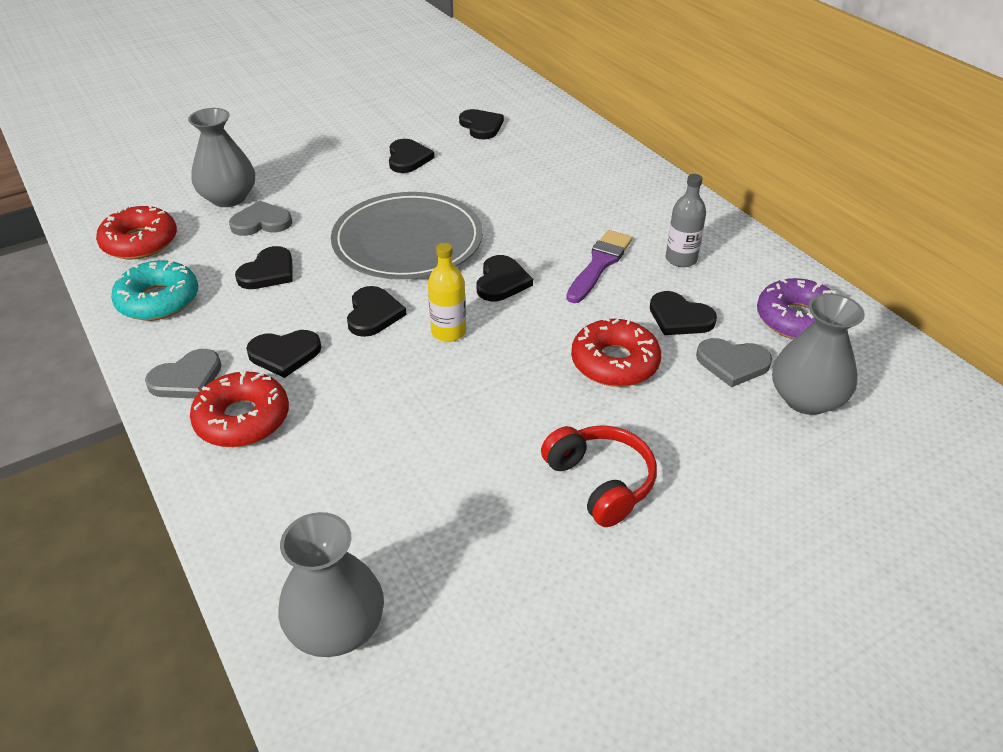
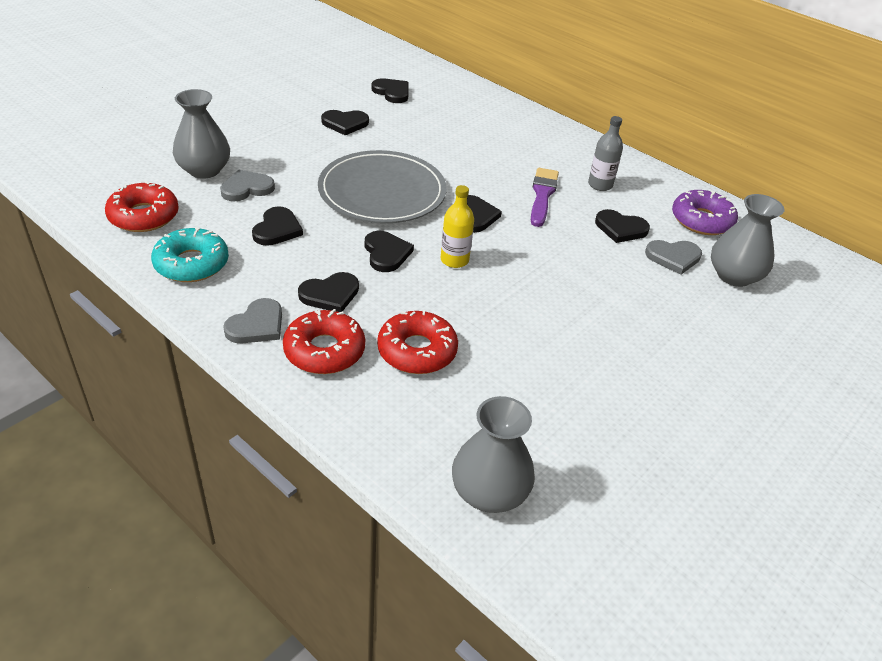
camera: 20 degrees left, 0 degrees up
black heart [389,139,435,173] -> black heart turned 105 degrees clockwise [321,110,369,135]
red headphones [541,425,657,527] -> none
red donut [571,317,661,387] -> red donut moved to [377,310,458,374]

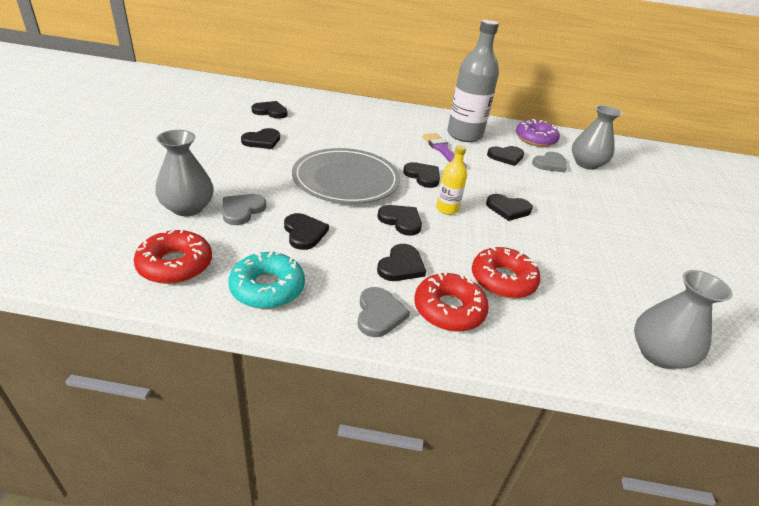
camera: 35 degrees left, 5 degrees down
grey bottle [588,116,623,191] -> grey bottle [447,20,499,142], size x2.02
none -> black heart [486,194,533,221]

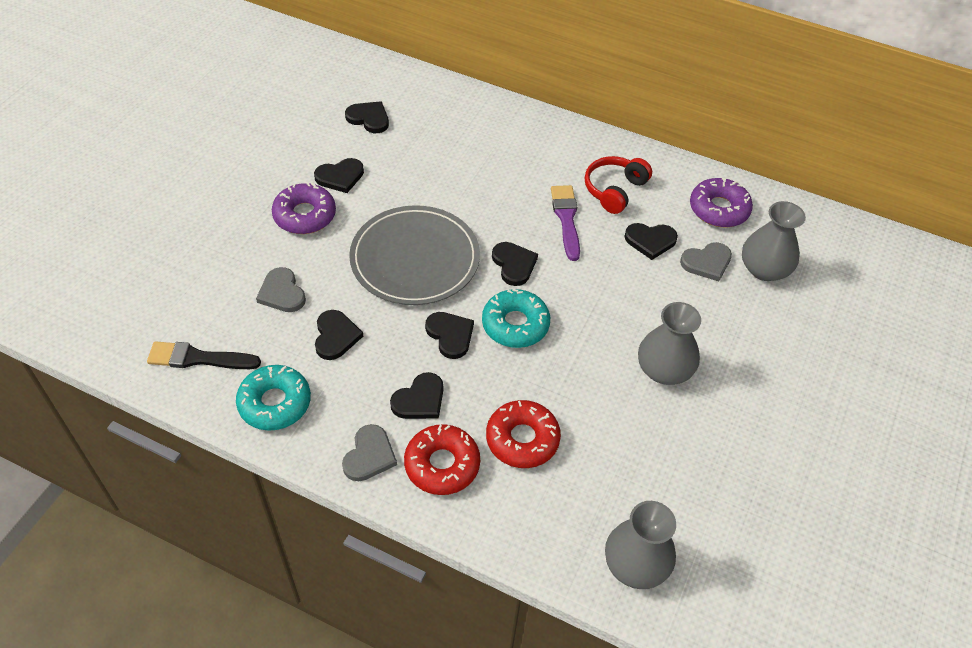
camera: 20 degrees right, 15 degrees up
red donut [133,229,212,284] -> black brush [147,341,261,369]
grey vase [155,130,214,216] -> grey vase moved to [638,302,701,385]
grey heart [222,194,266,225] -> grey heart turned 75 degrees counterclockwise [256,267,306,312]
yellow bottle [436,145,467,215] -> turquoise donut [482,289,550,348]
grey bottle [447,20,499,142] -> red headphones [585,156,652,214]
black heart [486,194,533,221] -> none
none -> purple donut [272,183,336,234]

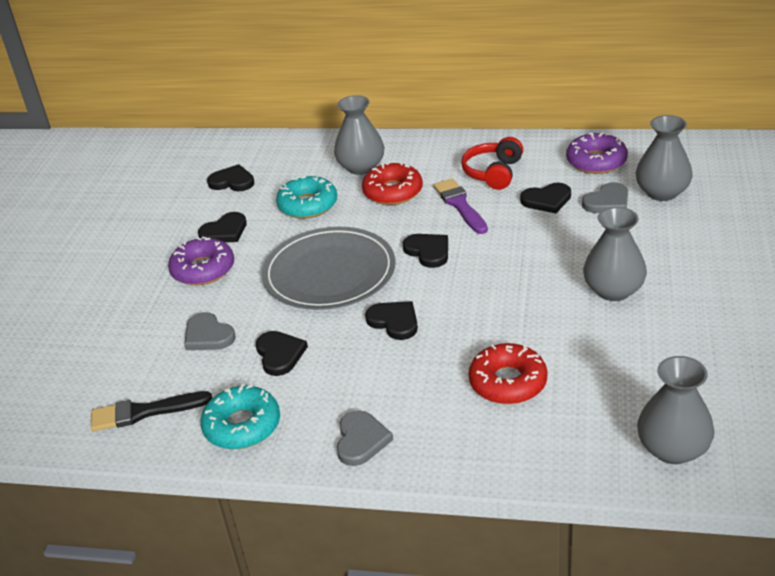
camera: 10 degrees left, 15 degrees down
black heart [390,372,444,419] -> none
red donut [404,424,480,495] -> red donut moved to [362,162,423,205]
turquoise donut [482,289,550,348] -> turquoise donut moved to [276,176,337,219]
none -> grey vase [334,95,384,175]

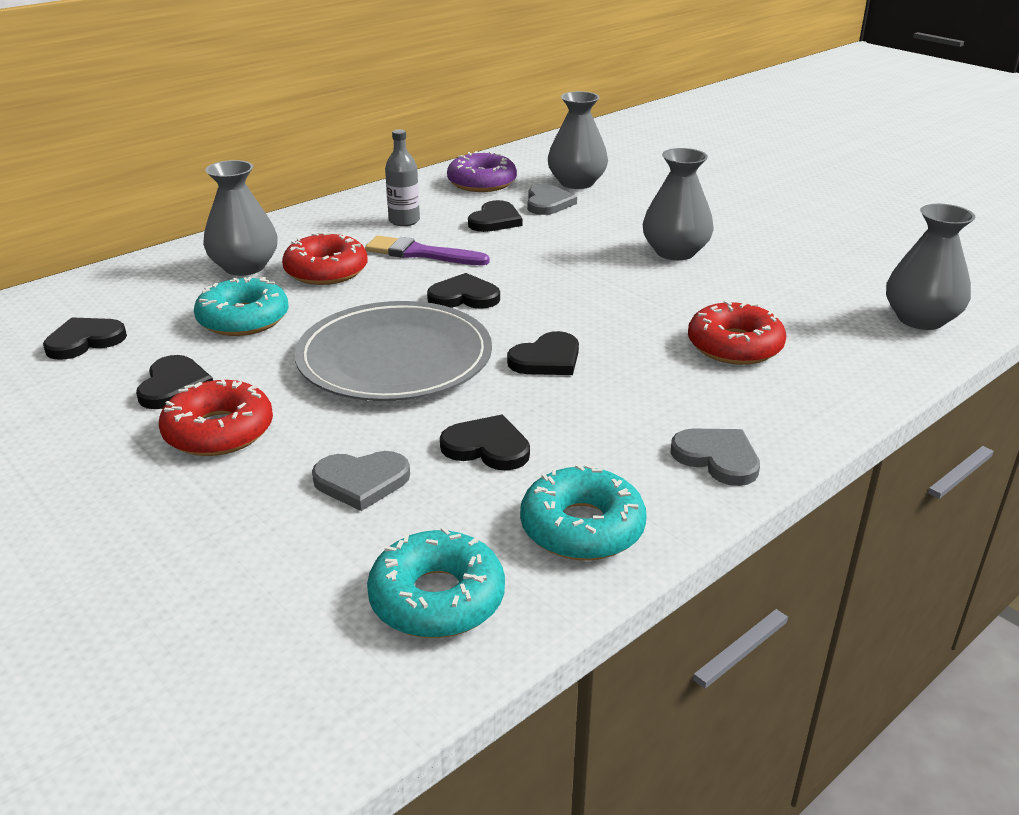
camera: 55 degrees left, 5 degrees down
black brush [91,391,212,431] -> turquoise donut [367,527,505,638]
purple donut [168,237,234,285] -> red donut [159,379,273,456]
black heart [365,301,418,340] -> black heart turned 150 degrees clockwise [507,331,579,375]
red headphones [461,137,523,190] -> grey bottle [385,129,420,226]

